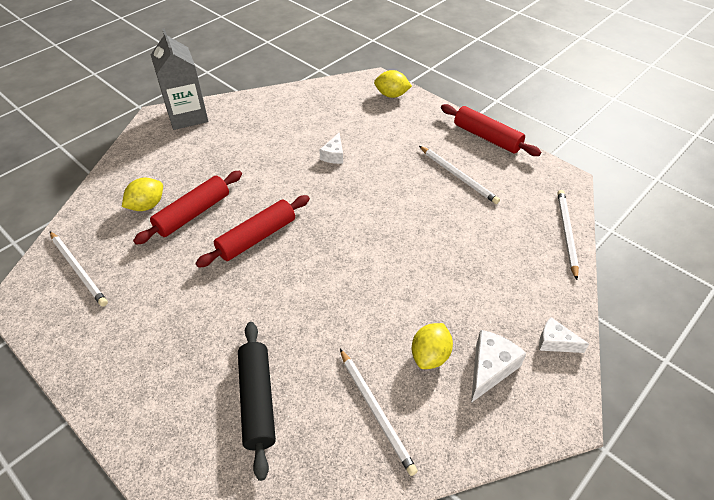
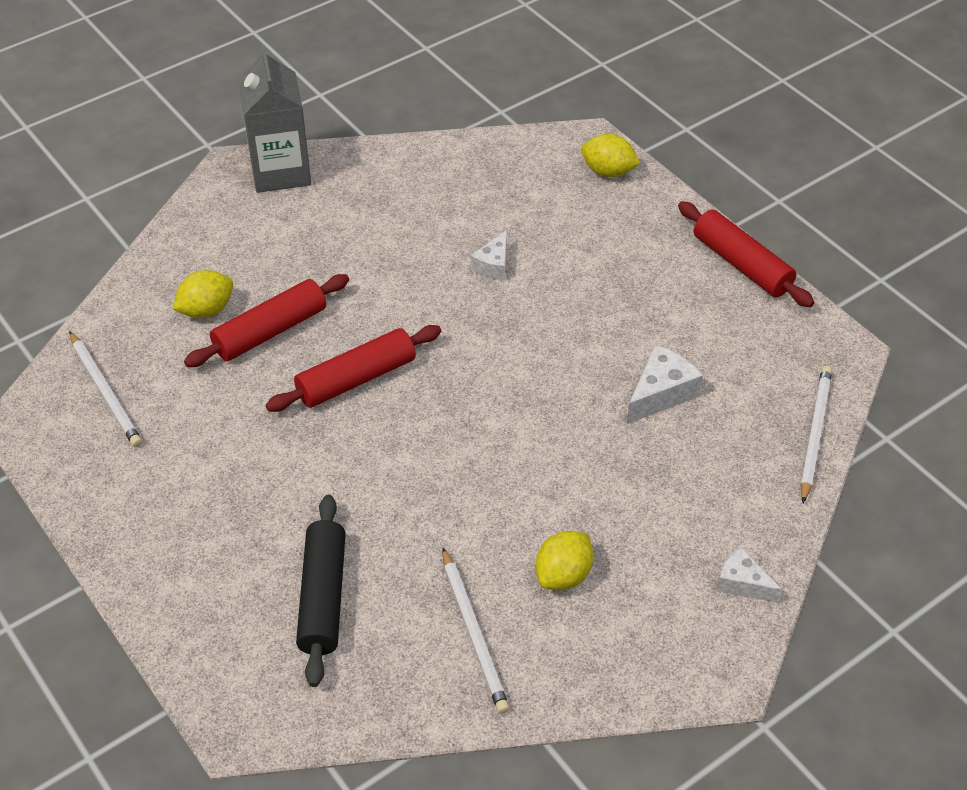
camera: 10 degrees right, 0 degrees up
white pencil [419,146,500,204] -> none
white cheese [471,330,527,403] -> white cheese moved to [627,344,703,424]

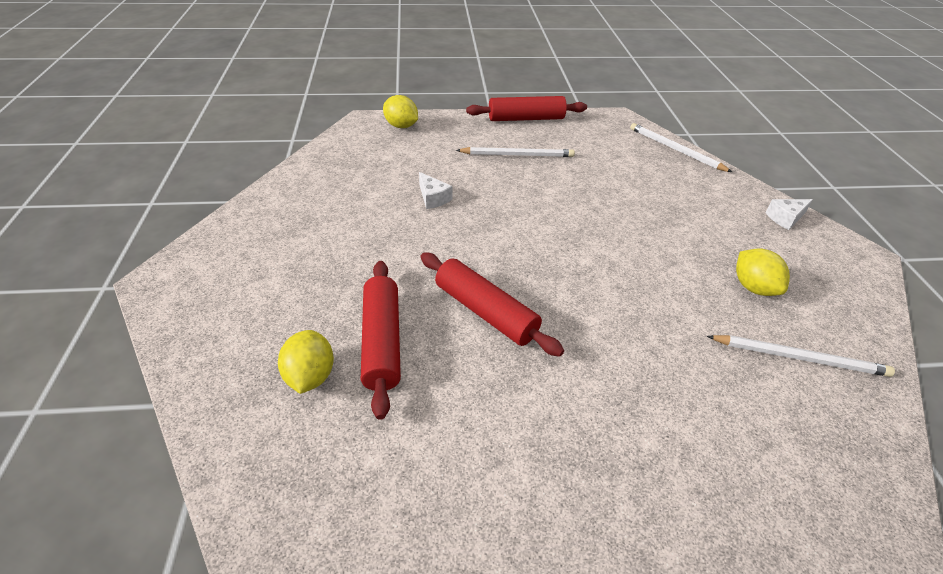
camera: 60 degrees left, 5 degrees down
white pencil [69,331,142,447] -> white pencil moved to [456,147,575,157]
grey carton [238,45,311,193] -> none
red rolling pin [266,325,441,412] -> red rolling pin turned 45 degrees counterclockwise [420,252,564,357]
black rolling pin [296,495,346,687] -> none
yellow lemon [581,134,641,177] -> yellow lemon turned 75 degrees clockwise [383,95,418,128]
white cheese [627,344,703,424] -> none

